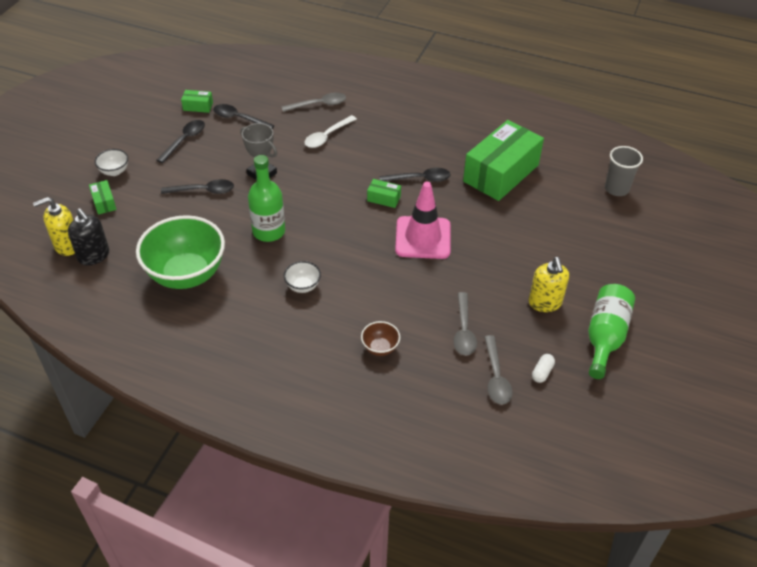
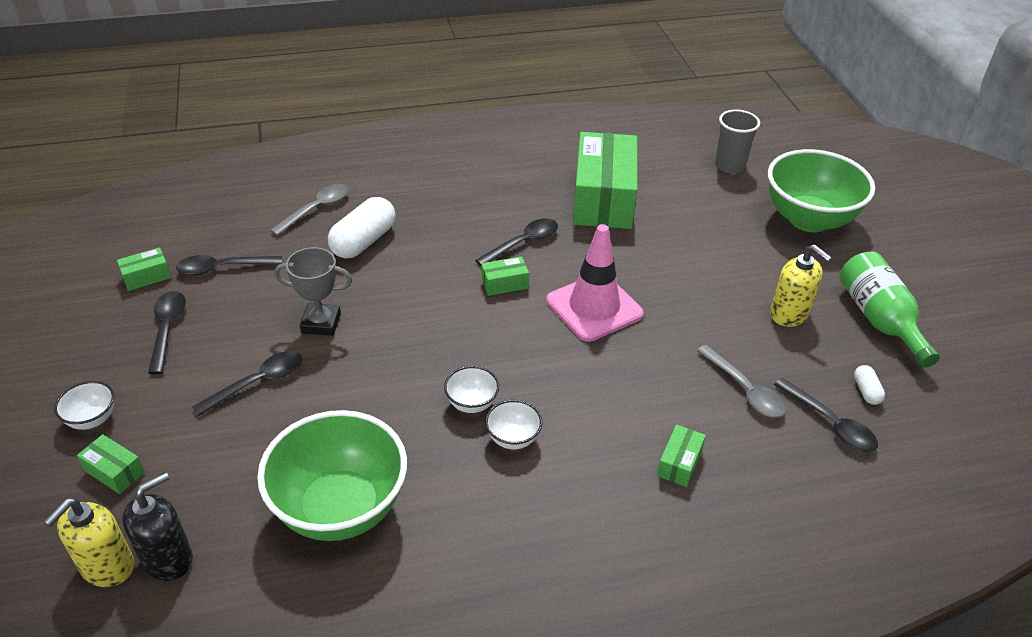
camera: 35 degrees left, 5 degrees down
black soap dispenser [68,208,109,265] -> black soap dispenser turned 60 degrees counterclockwise [123,472,193,581]
green bottle [248,155,285,242] -> none
white spoon [304,115,357,148] -> white capsule [328,197,396,258]
brown bowl [361,321,400,356] -> green box [657,424,706,487]
grey spoon [484,335,513,405] -> black spoon [774,378,878,452]
none -> white bowl [444,366,499,413]
none -> green bowl [768,149,875,232]

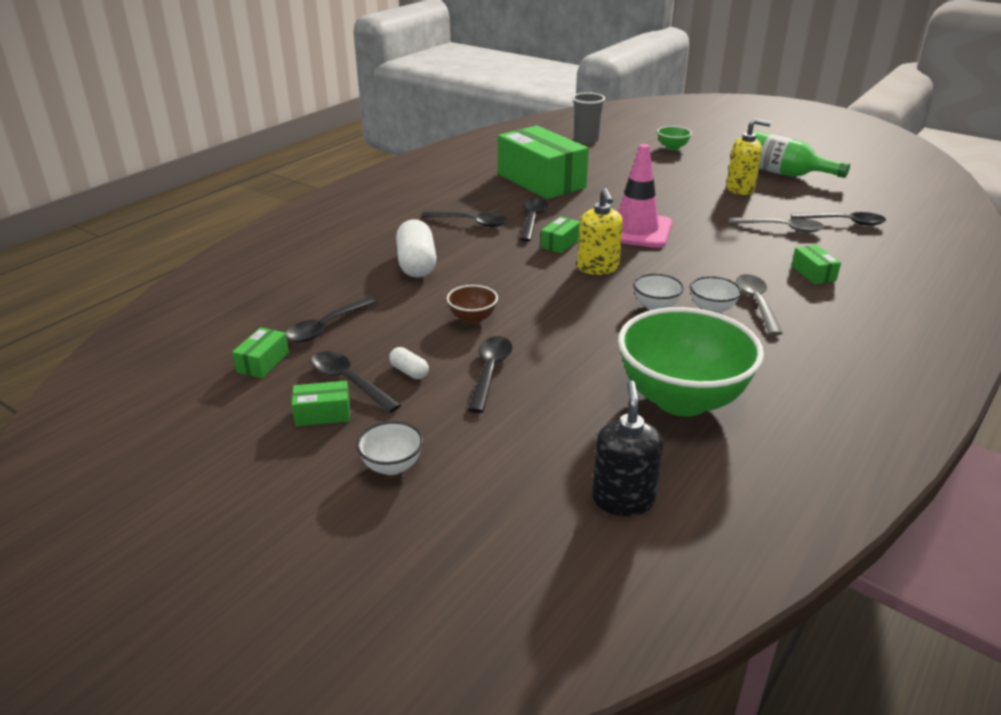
camera: 40 degrees left, 10 degrees down
yellow soap dispenser [44,498,134,587] -> yellow soap dispenser moved to [577,188,623,275]
green box [77,434,145,494] -> green box moved to [292,381,350,426]
grey spoon [270,184,349,236] -> grey spoon moved to [736,274,783,335]
grey trophy [274,247,352,336] -> brown bowl [447,285,498,324]
green bowl [768,149,875,232] -> green bowl [657,126,692,150], size x0.43
white capsule [854,365,885,405] -> white capsule moved to [389,347,429,379]
none -> black spoon [421,211,508,227]

